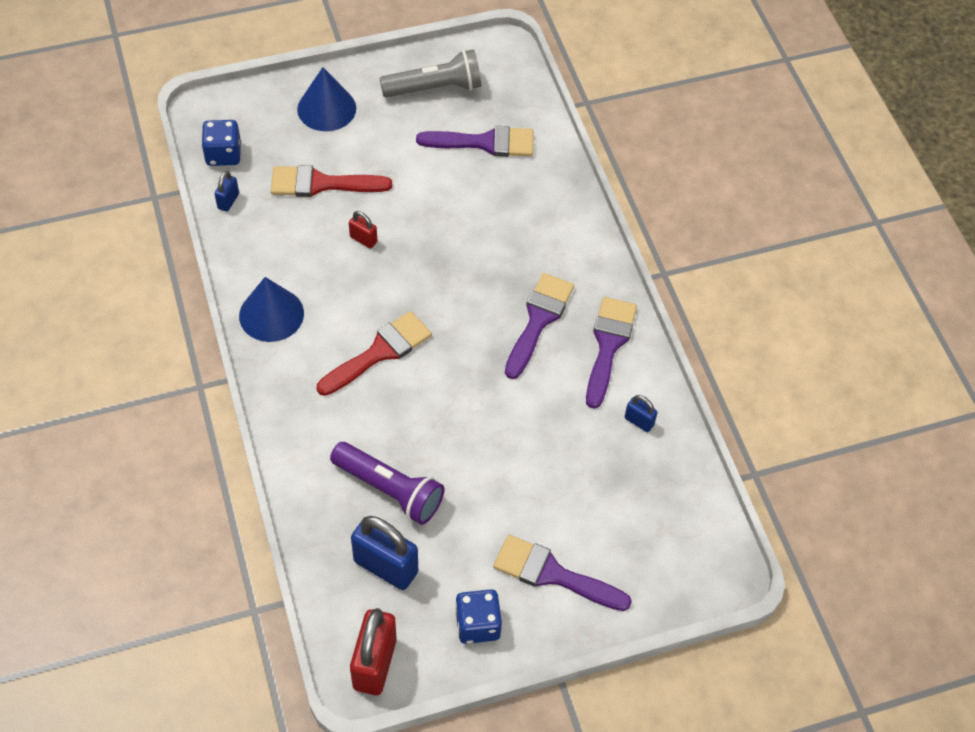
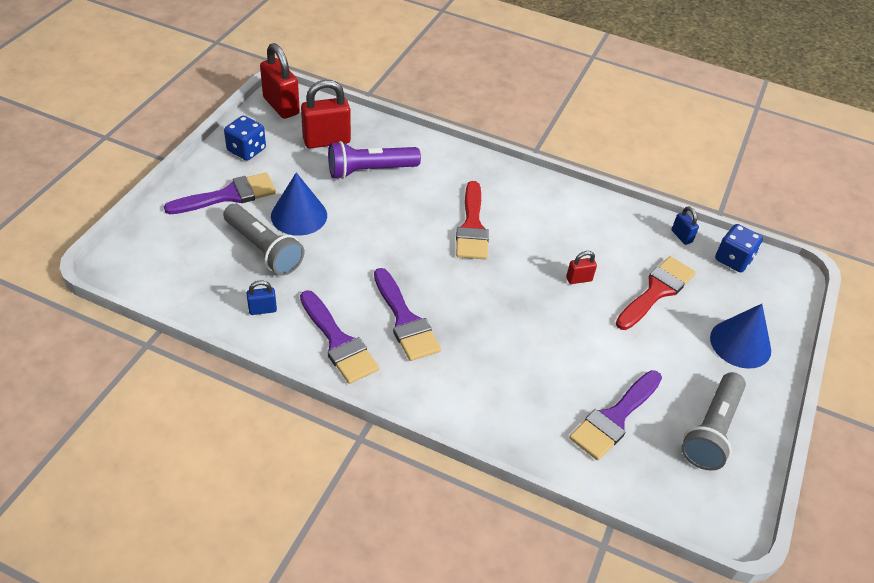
camera: 130 degrees right, 10 degrees down
blue cone [239,277,304,342] -> blue cone moved to [271,172,327,236]
blue padlock [351,516,418,590] -> red padlock [301,80,351,149]
none -> grey flashlight [223,204,304,276]

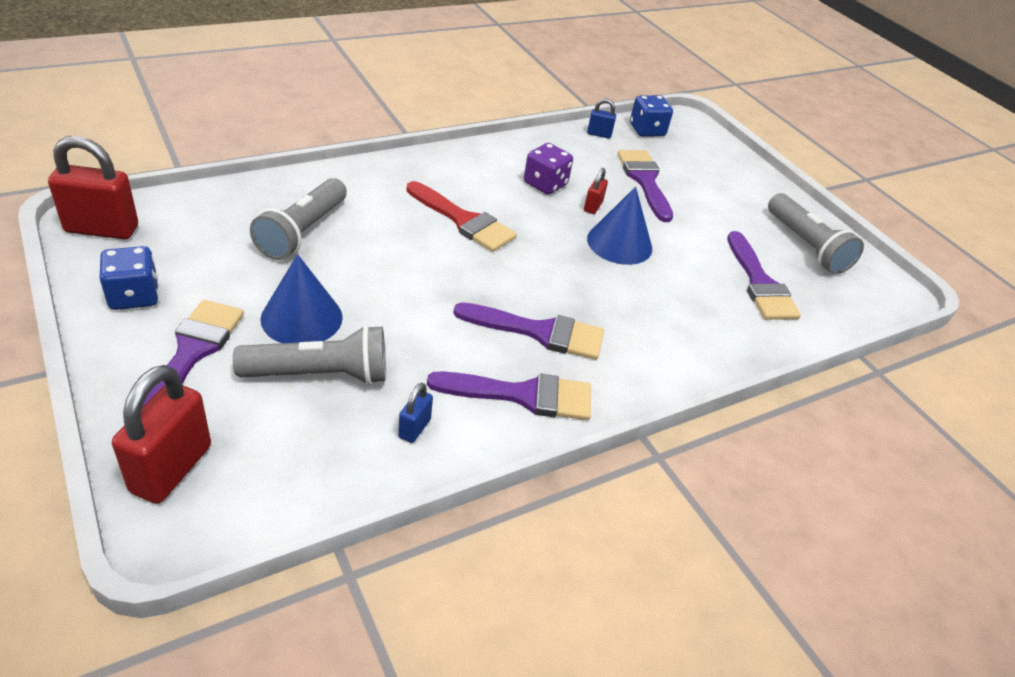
camera: 55 degrees left, 5 degrees down
red padlock [301,80,351,149] -> red padlock moved to [112,365,211,504]
purple flashlight [328,141,421,179] -> grey flashlight [250,178,347,260]
red brush [616,256,696,330] -> purple brush [618,150,673,222]
blue cone [710,304,771,369] -> blue cone moved to [587,186,652,265]
none -> purple dice [524,143,573,195]

